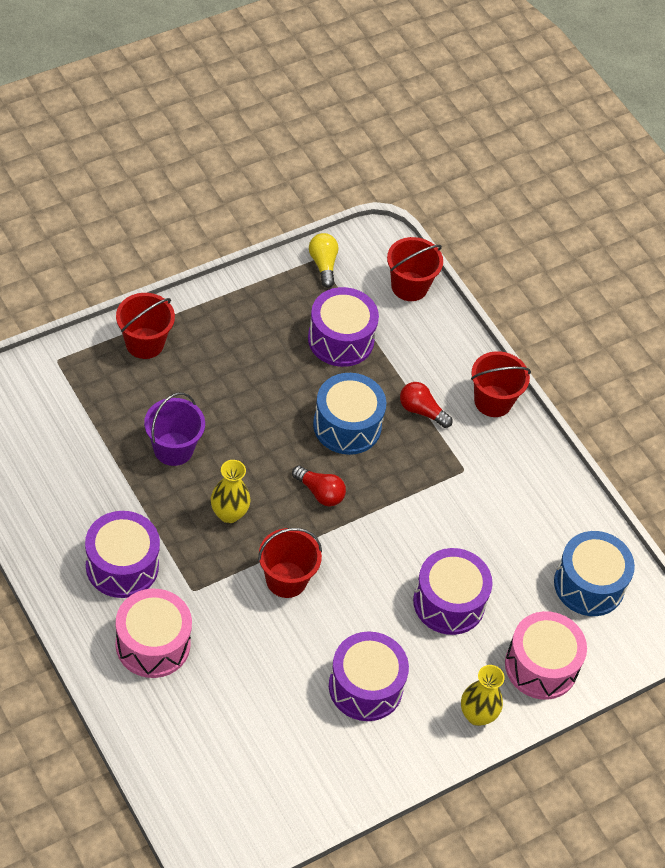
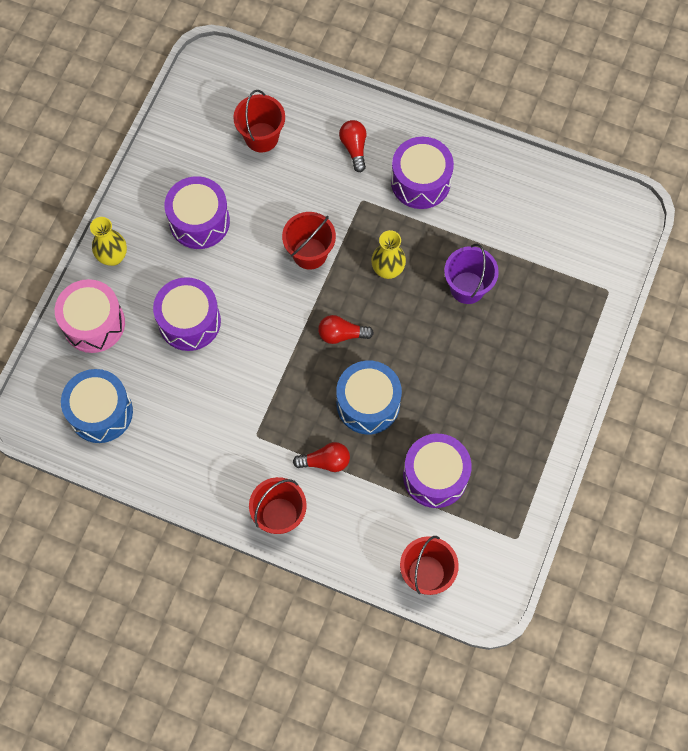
camera: 150 degrees right, 15 degrees up
red bucket [116,293,175,359] -> red bucket moved to [233,90,285,153]
pink drum [116,589,192,678] -> red light bulb [339,120,366,172]
yellow light bulb [309,233,338,288] -> none

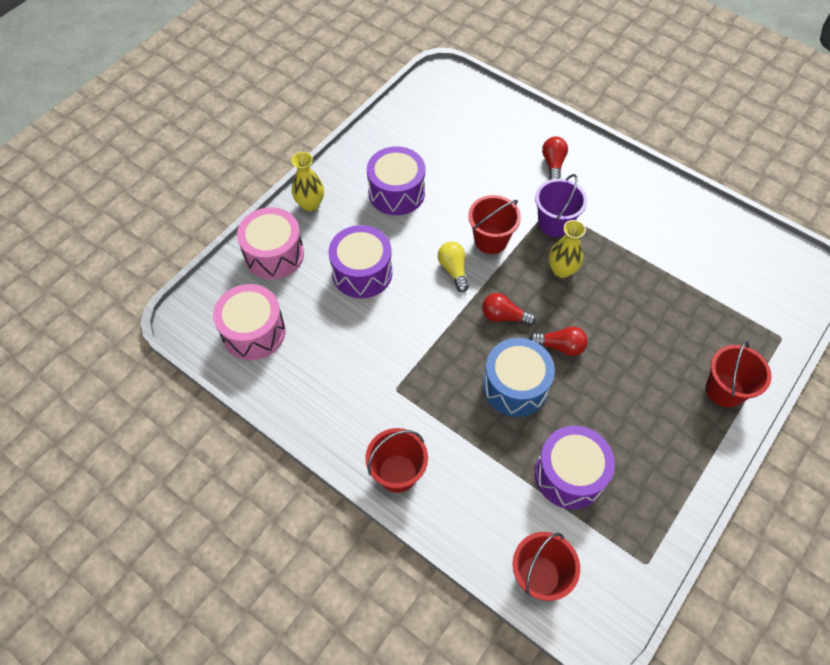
camera: 15 degrees right, 10 degrees down
blue drum [61,369,133,443] -> pink drum [213,284,286,360]
red bucket [233,90,285,153] -> red bucket moved to [706,341,772,407]
red light bulb [293,442,350,472] -> red light bulb moved to [529,327,588,356]
purple drum [391,137,454,209] -> none
purple bucket [444,244,499,304] -> purple bucket moved to [535,174,587,237]
none -> yellow light bulb [438,242,469,292]

